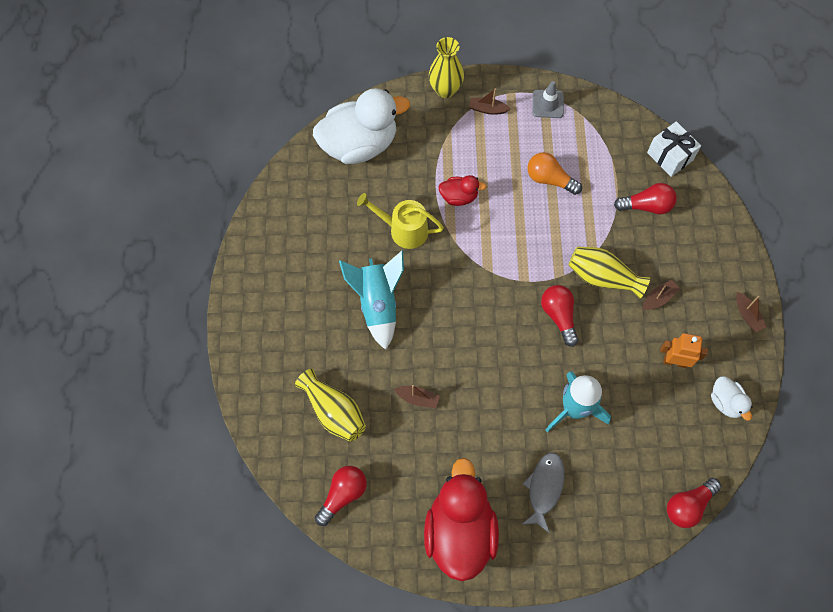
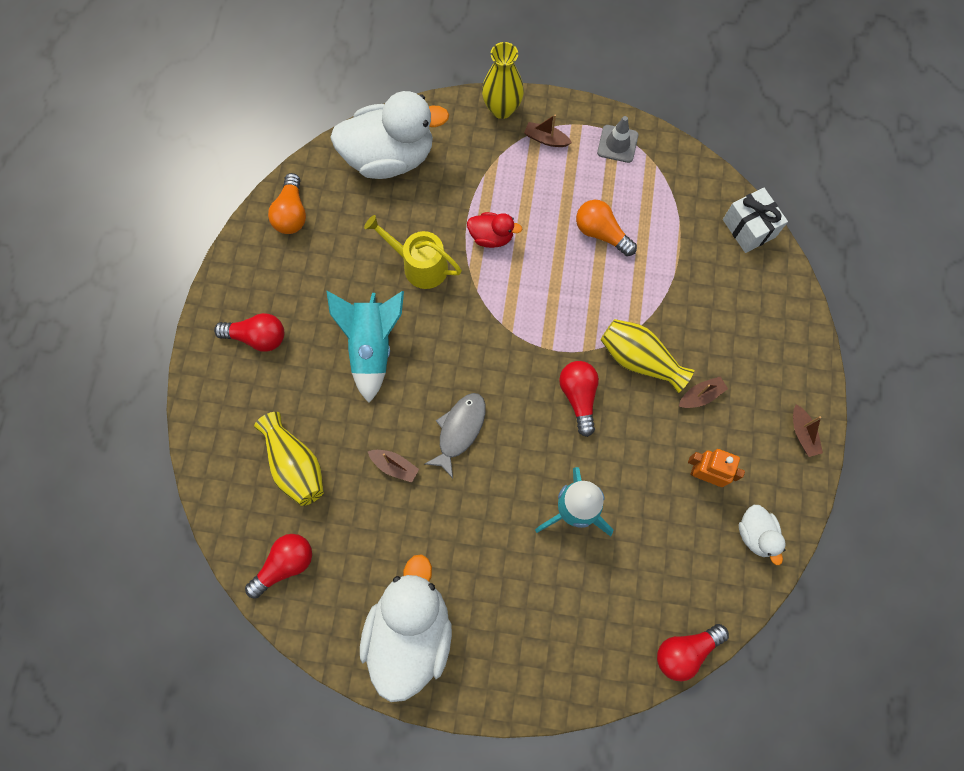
camera: 10 degrees right, 5 degrees up
red duck [424,458,499,581] -> white duck [360,554,452,702]
grey fish [521,453,565,533] -> grey fish moved to [425,393,486,478]
red light bulb [614,183,677,215] -> red light bulb moved to [214,313,284,352]
none -> orange light bulb [268,173,306,234]

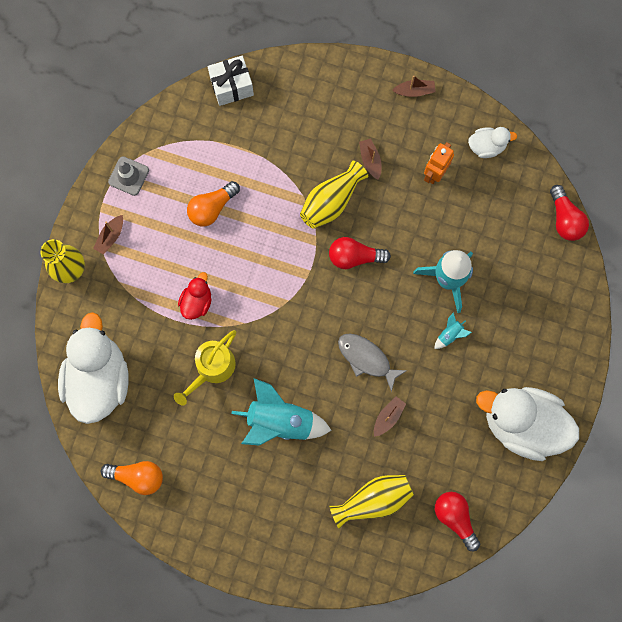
camera: 80 degrees left, 5 degrees up
red light bulb [214,313,284,352] -> none
none -> turquoise rocket [434,313,472,349]

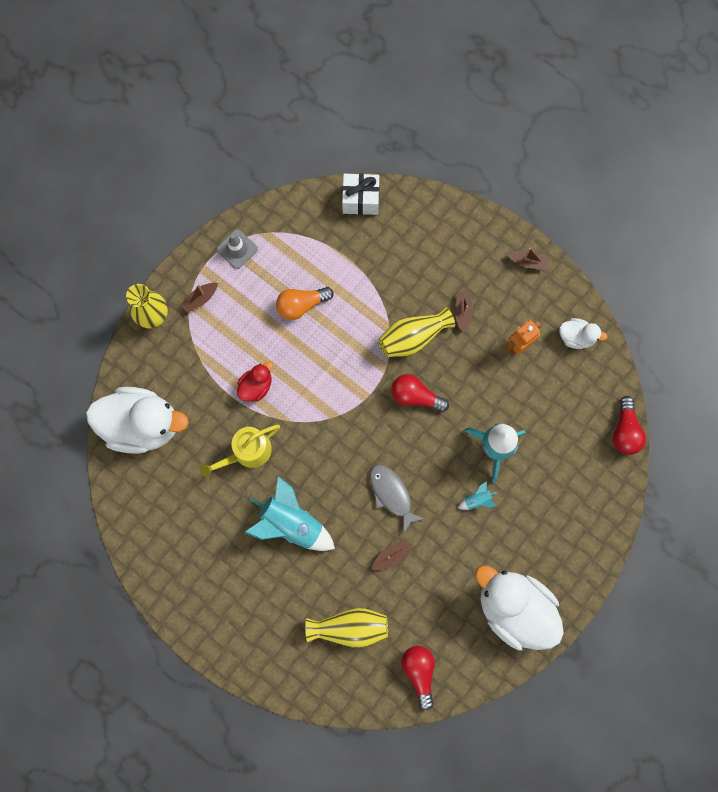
camera: 20 degrees right, 0 degrees up
white duck [58,312,129,424] -> white duck turned 75 degrees clockwise [86,387,189,454]
orange light bulb [101,461,163,495] -> none

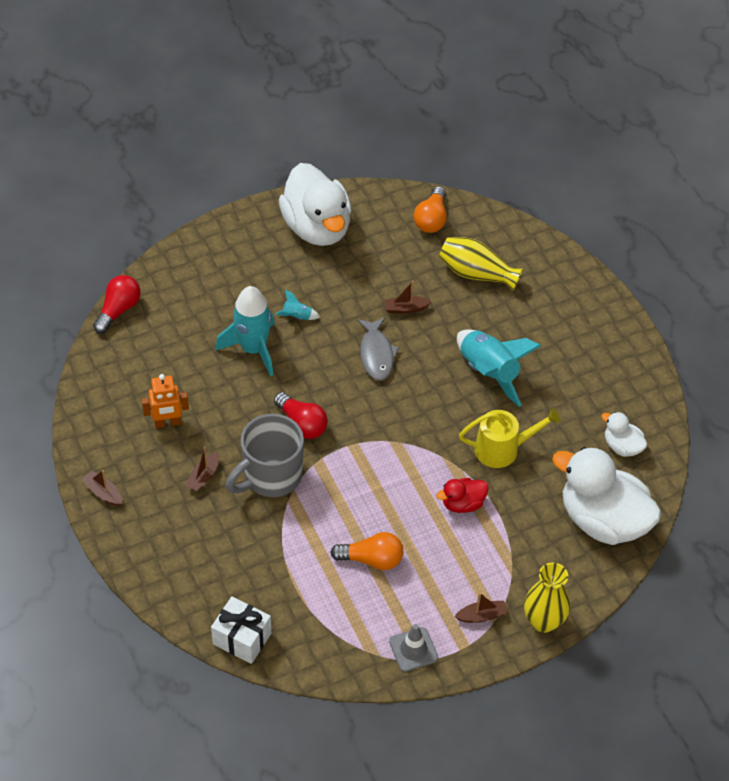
camera: 155 degrees left, 25 degrees down
yellow vase [378,307,455,357] -> grey mug [226,414,304,497]
red light bulb [401,646,435,710] -> orange light bulb [414,186,447,233]
white duck [559,318,608,349] -> white duck moved to [601,412,647,457]

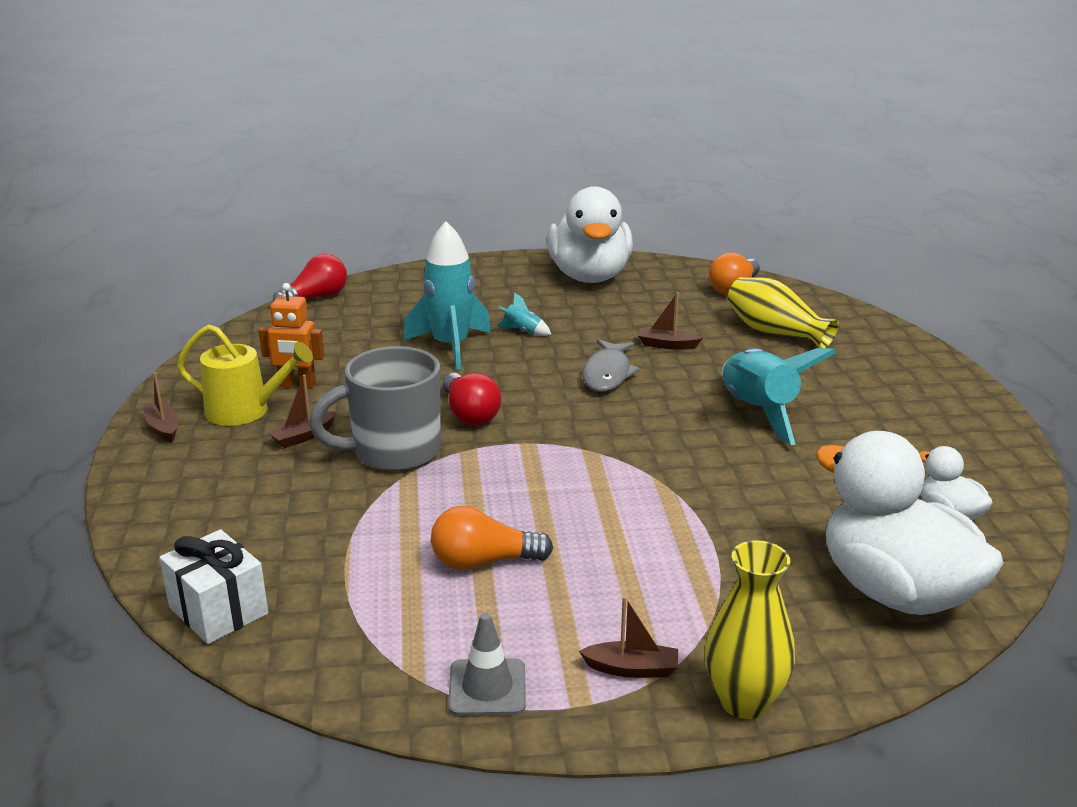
camera: 20 degrees right, 25 degrees down
orange light bulb [330,532,403,570] -> orange light bulb turned 150 degrees clockwise [431,506,553,570]
red duck [436,478,489,513] -> none
yellow watering can [459,408,561,468] -> yellow watering can moved to [177,325,313,426]

